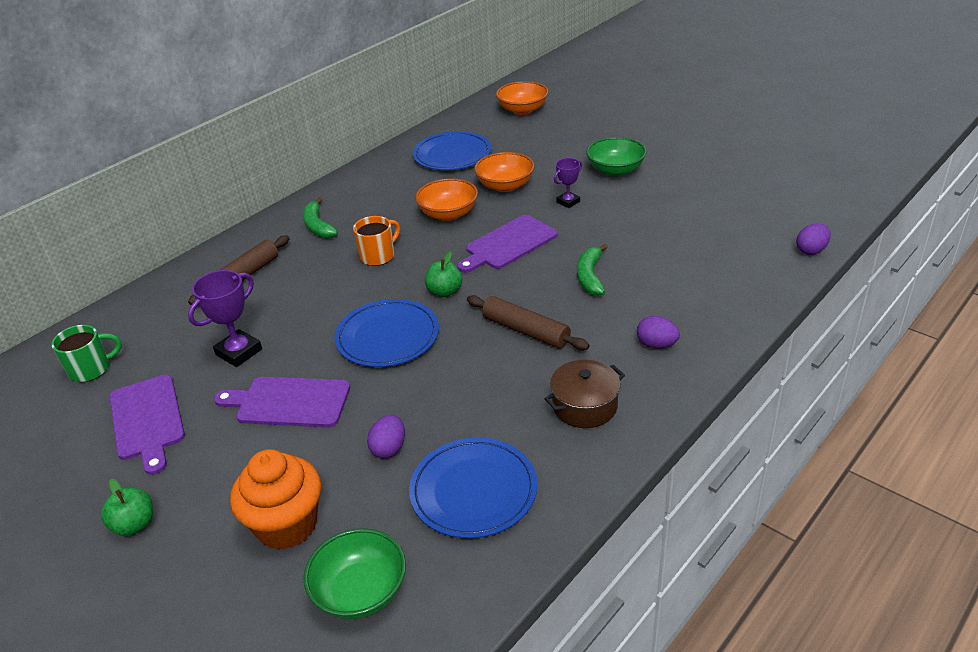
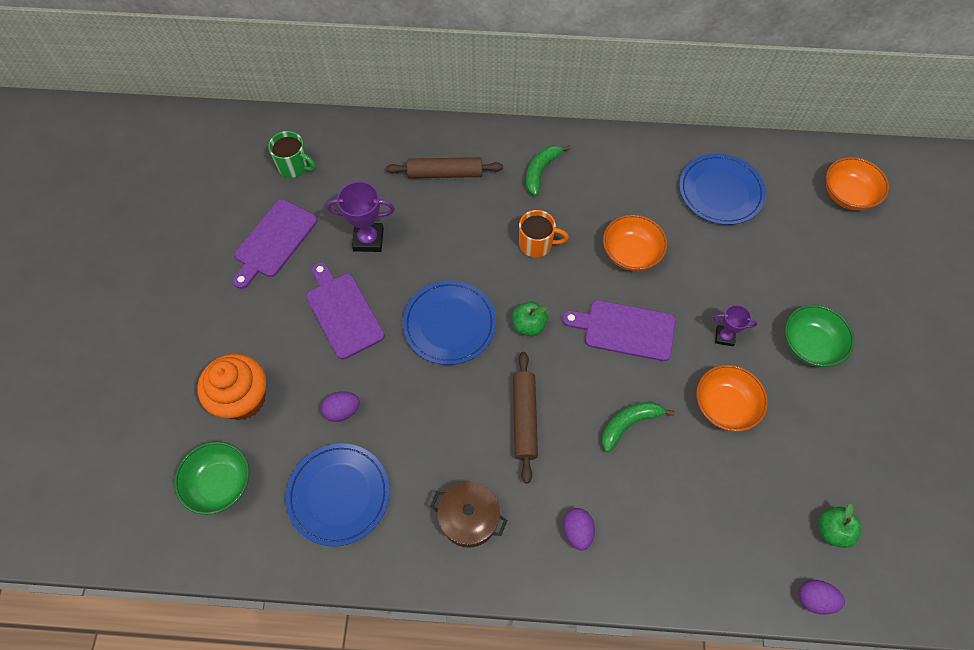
camera: 50 degrees right, 25 degrees up
green apple [101,479,153,536] -> green apple moved to [819,504,862,548]
orange bowl [474,152,535,192] -> orange bowl moved to [696,365,768,432]

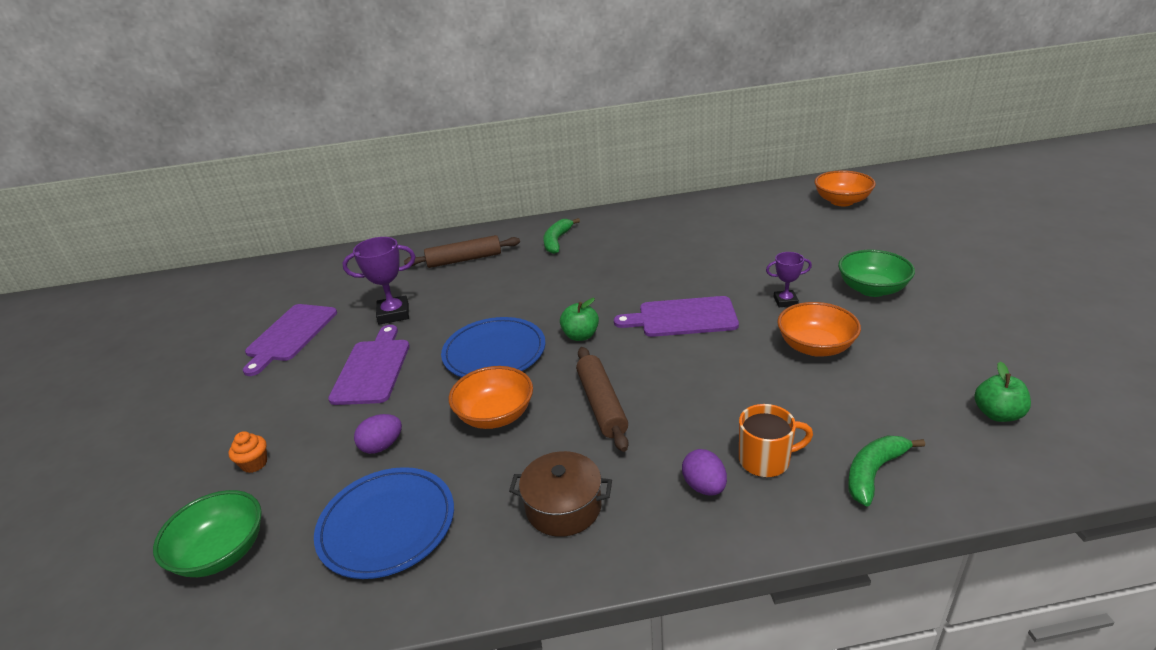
camera: 10 degrees left, 30 degrees down
orange cupcake [197,354,266,420] -> orange cupcake [229,431,267,473], size x0.43
green mug [268,131,316,178] -> none
purple cutting board [306,262,385,359] -> purple cutting board turned 45 degrees clockwise [328,325,409,405]
orange mug [519,210,569,258] -> orange mug moved to [739,404,813,478]
green banana [602,401,675,452] -> green banana moved to [848,436,925,507]
orange bowl [603,214,668,271] -> orange bowl moved to [449,366,533,429]
blue plate [679,153,766,225] -> none
purple egg [798,580,845,615] -> none

